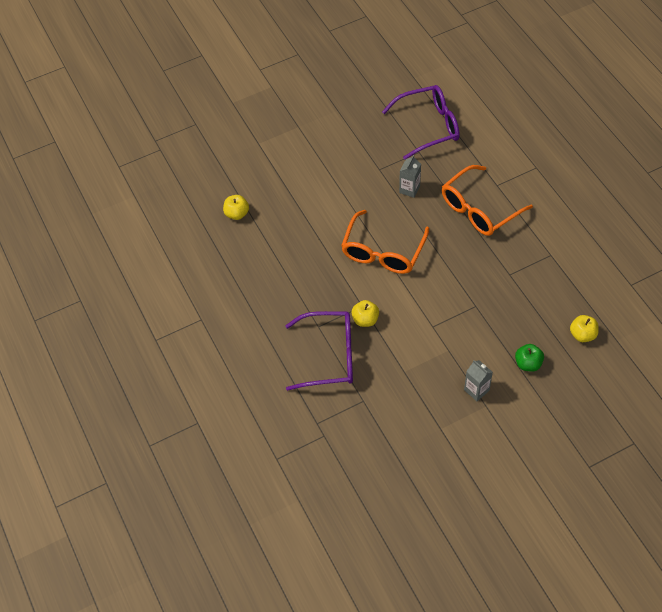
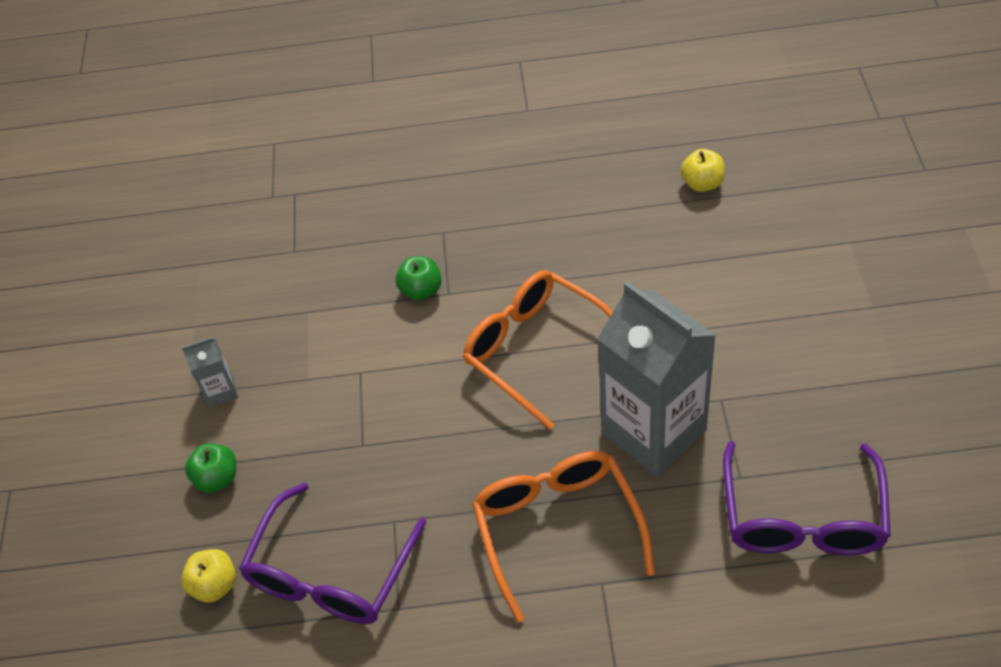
camera: 115 degrees right, 5 degrees down
purple glasses [285,311,353,391] -> purple glasses moved to [239,483,426,624]
yellow apple [351,300,379,327] -> green apple [396,256,441,301]
grey carton [399,155,421,198] -> grey carton [597,281,716,477], size x2.34

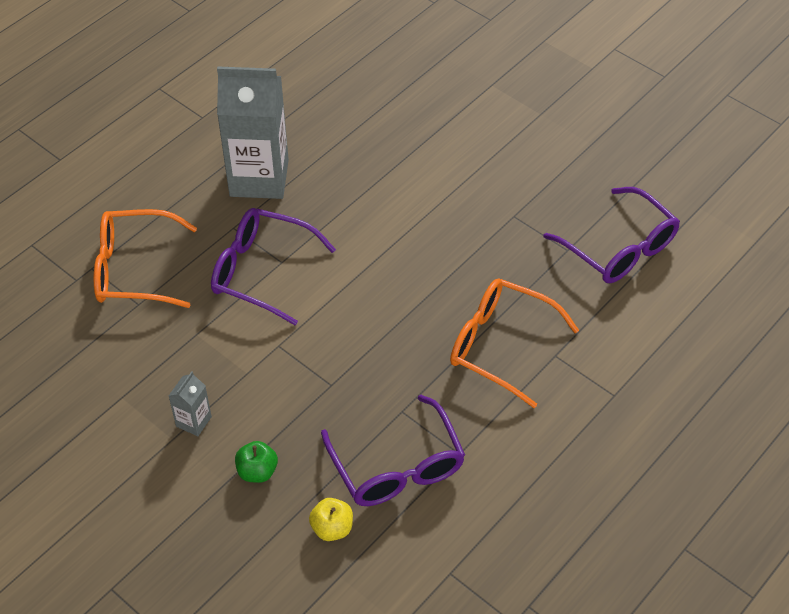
camera: 50 degrees left, 0 degrees up
green apple [396,256,441,301] -> purple glasses [211,208,336,325]
orange glasses [463,270,613,430] -> orange glasses moved to [94,209,197,308]
grey carton [597,281,716,477] -> grey carton moved to [217,66,289,199]
yellow apple [681,149,725,192] -> none

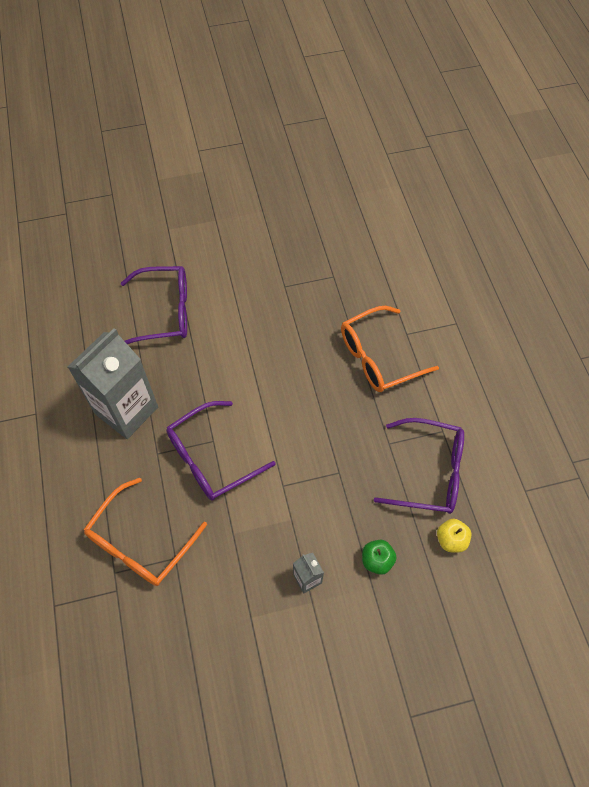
camera: 55 degrees left, 10 degrees up
purple glasses [543,187,680,283] -> purple glasses moved to [121,266,187,344]

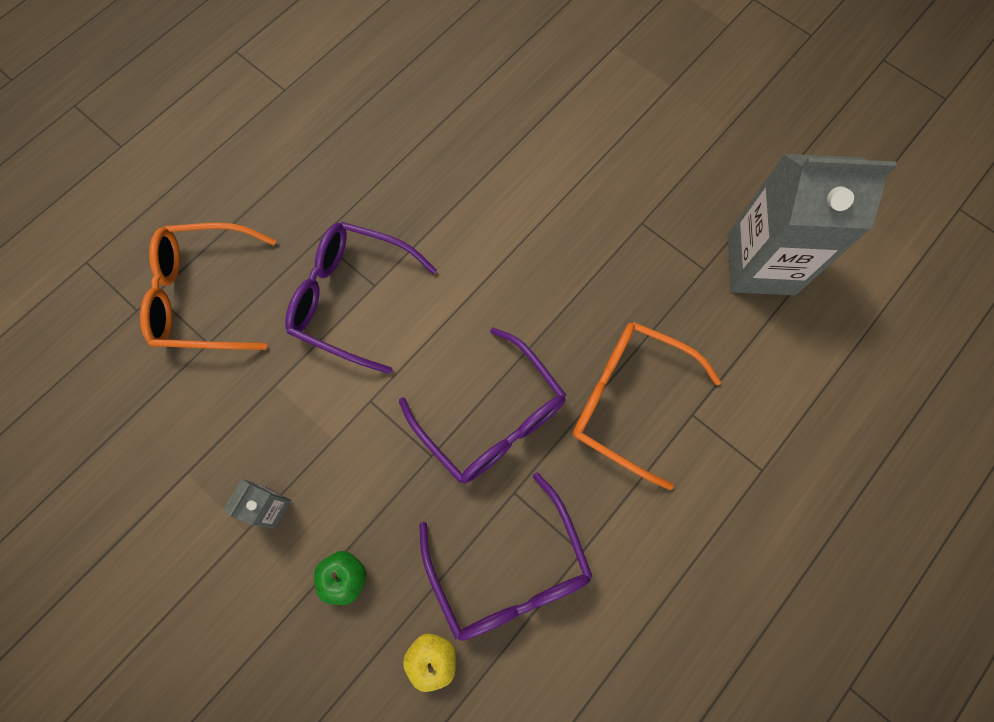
camera: 55 degrees right, 10 degrees up
grey carton [68,328,158,439] -> grey carton moved to [728,154,897,296]
purple glasses [121,266,187,344] -> purple glasses moved to [399,327,566,483]

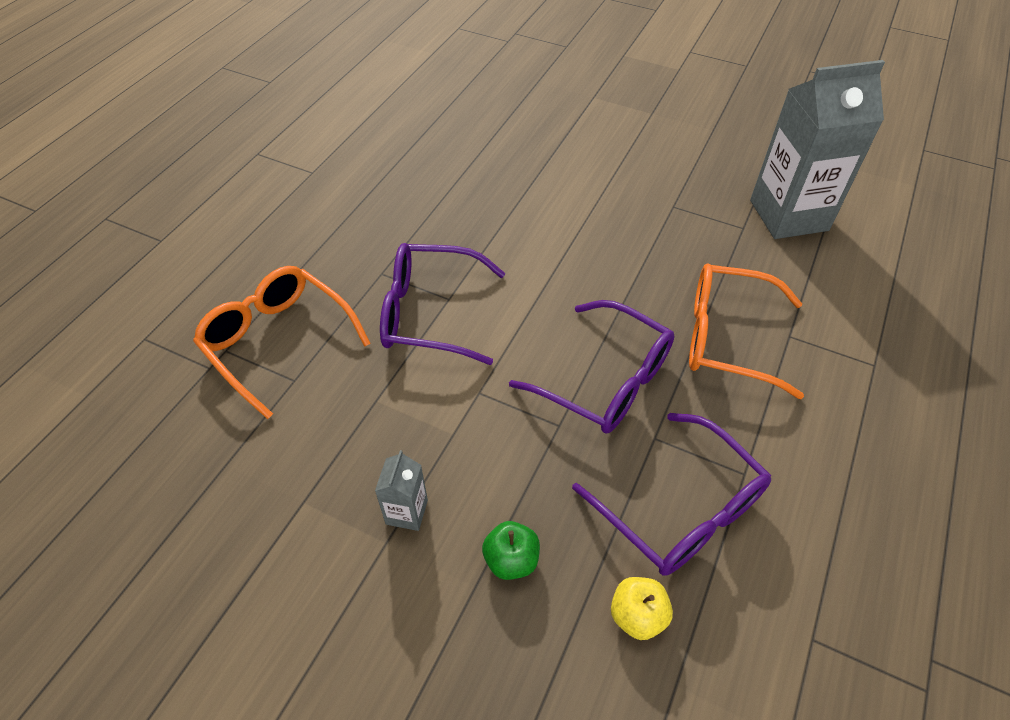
camera: 15 degrees left, 20 degrees down
orange glasses [140,223,276,350] -> orange glasses turned 60 degrees clockwise [193,266,371,419]

